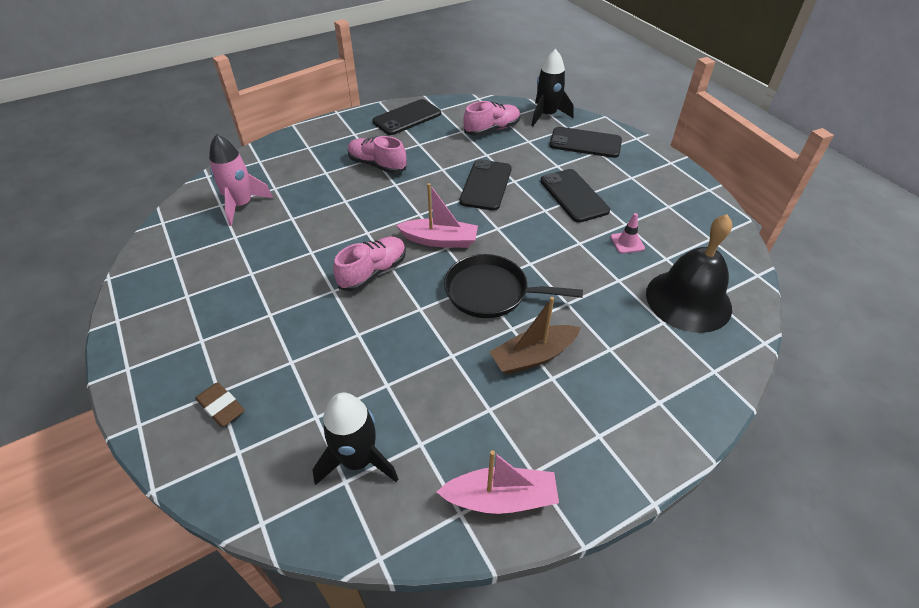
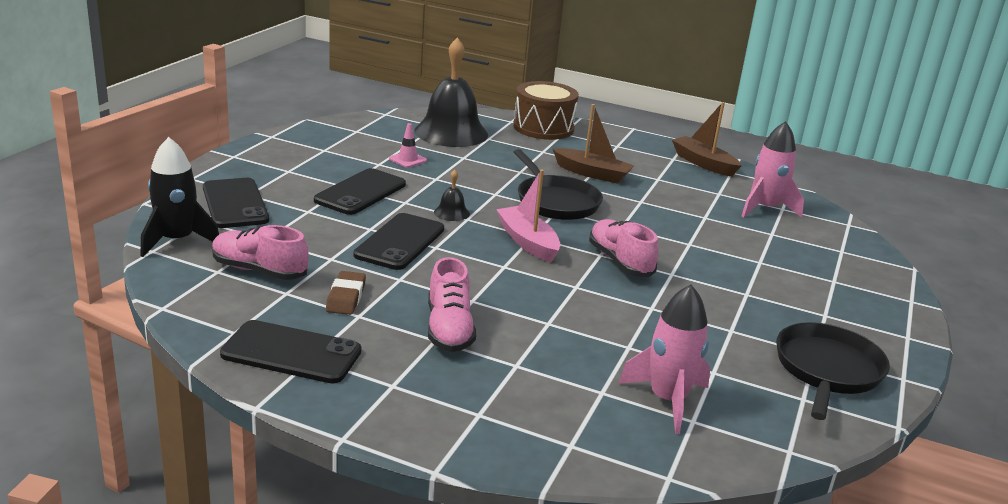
camera: 130 degrees left, 20 degrees down
brown eraser [195,382,245,427] -> brown eraser moved to [326,271,366,315]
black rocket [313,393,398,485] -> pink rocket [741,121,804,218]
pink shoe [333,237,406,292] -> pink shoe turned 60 degrees clockwise [589,219,658,277]
pink boat [437,450,559,514] -> brown boat [672,102,742,177]
black phone [459,159,512,211] -> black phone turned 45 degrees counterclockwise [353,213,444,270]
none -> black bell [434,170,470,221]
none -> brown drum [513,81,579,140]
none -> black pan [776,322,890,420]

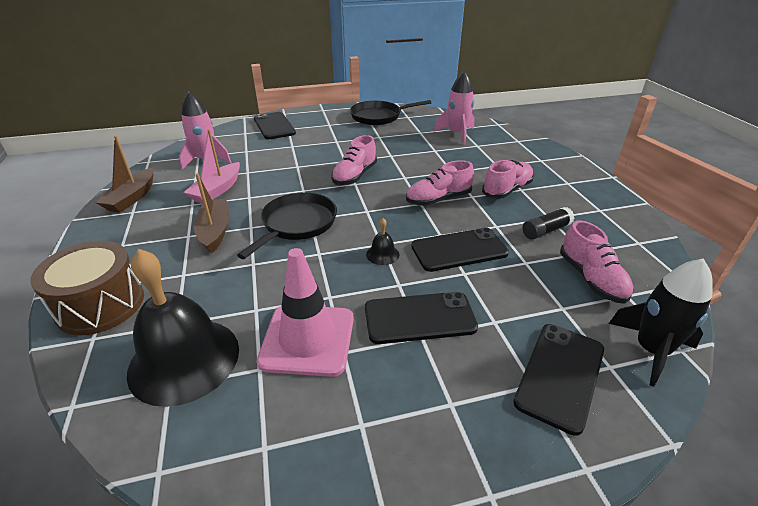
camera: 125 degrees left, 10 degrees up
black phone [220,320,361,383] -> black phone moved to [254,112,296,139]
brown eraser [326,271,366,315] -> black glue stick [522,207,574,240]
pink traffic cone [389,123,427,168] -> pink traffic cone [257,248,354,377], size x2.27
pink boat [496,170,561,262] -> pink boat moved to [184,129,240,203]
none -> pink shoe [406,160,474,206]

